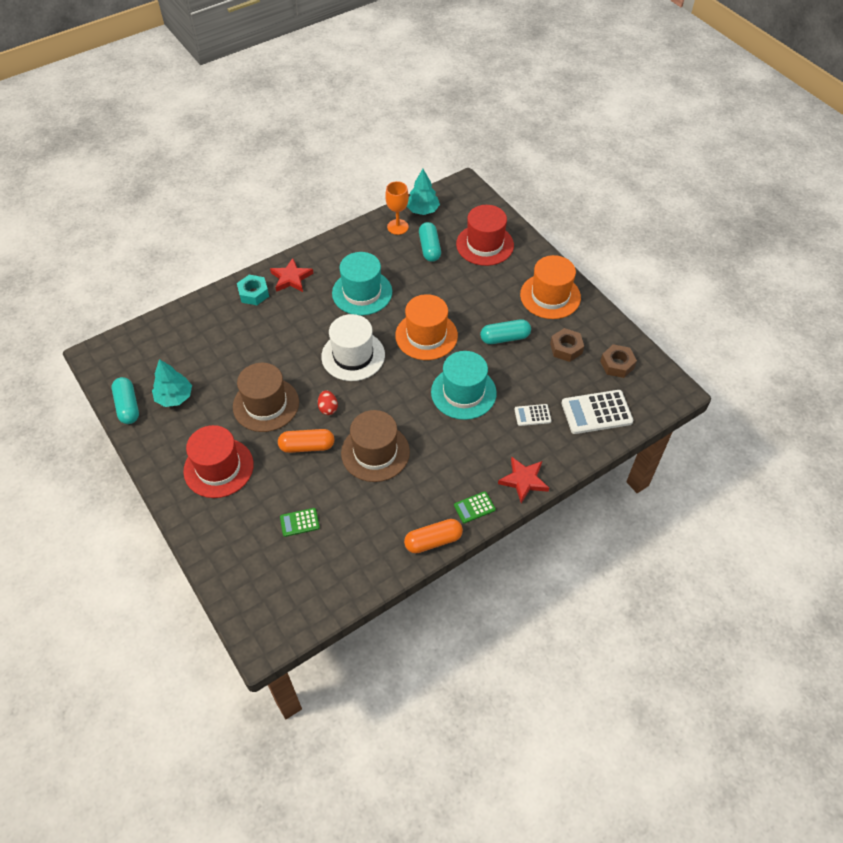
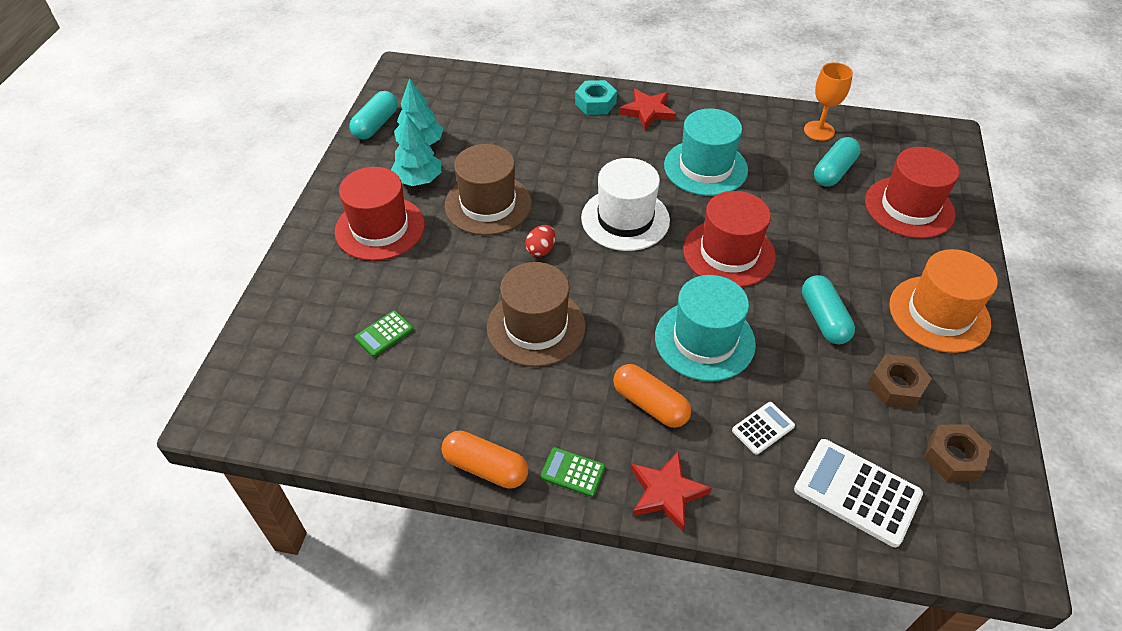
camera: 45 degrees right, 5 degrees down
orange capsule [278,429,334,453] -> orange capsule moved to [613,364,691,428]
green calculator [280,508,320,537] -> green calculator turned 75 degrees counterclockwise [355,310,414,357]
orange hat [395,294,458,360] -> red hat [683,191,776,287]
turquoise tree [407,169,440,215] -> turquoise tree moved to [391,115,441,186]
turquoise capsule [480,319,531,344] -> turquoise capsule turned 45 degrees clockwise [802,275,855,344]
white calculator [514,404,551,426] -> white calculator turned 105 degrees clockwise [732,402,795,455]

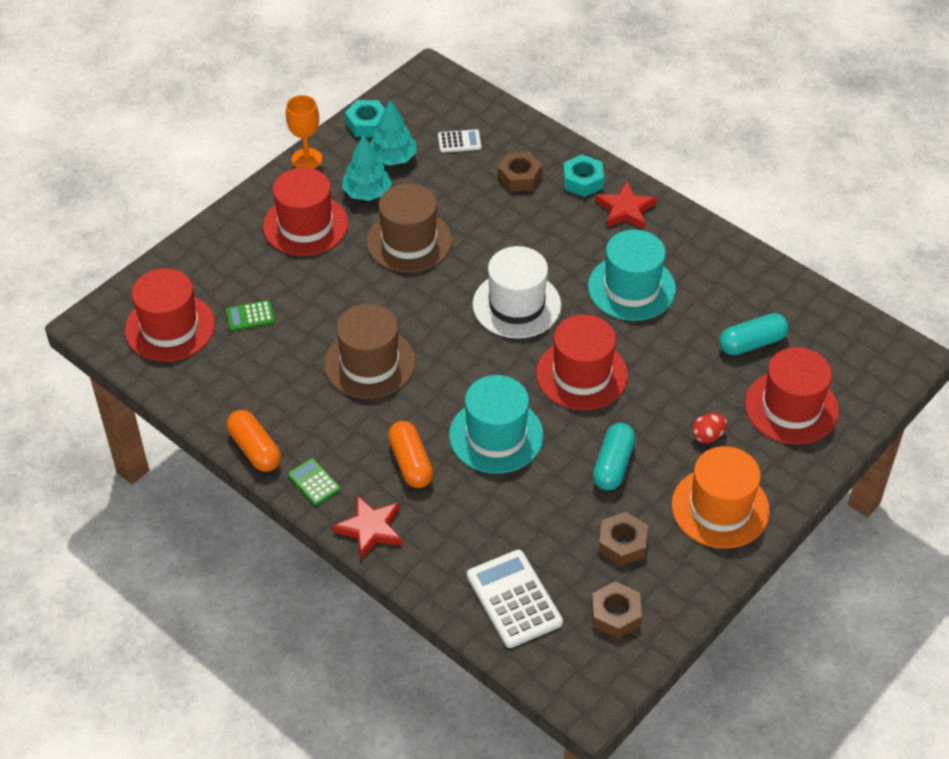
camera: 30 degrees right, 0 degrees up
turquoise capsule [349,91,398,140] -> turquoise nut [345,100,385,137]
red egg [525,225,555,257] -> red egg moved to [692,413,727,443]
white calculator [732,402,795,455] -> white calculator moved to [438,129,481,153]
orange goblet [804,62,853,141] -> orange goblet moved to [286,95,323,169]
none -> red hat [125,268,215,362]
none -> brown nut [498,152,542,191]

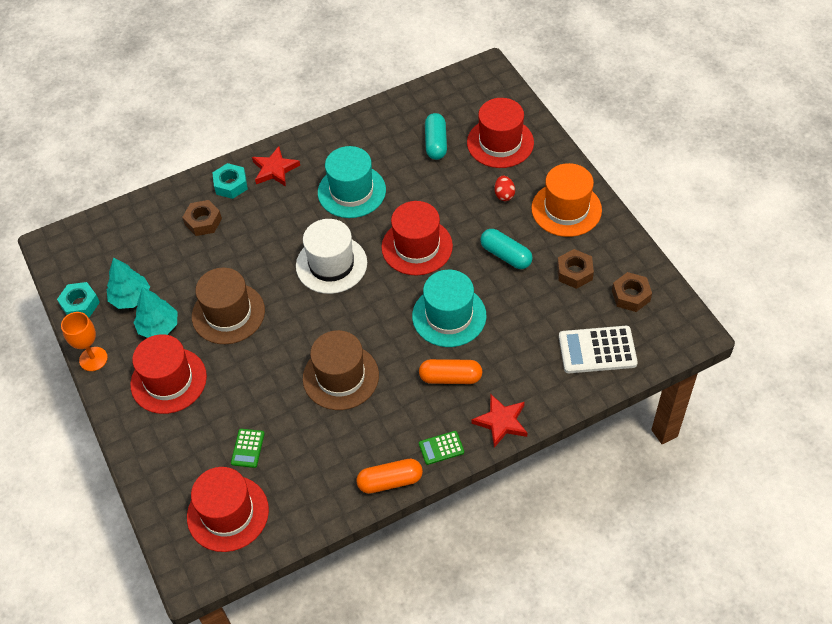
camera: 65 degrees left, 5 degrees up
white calculator [438,129,481,153] -> none

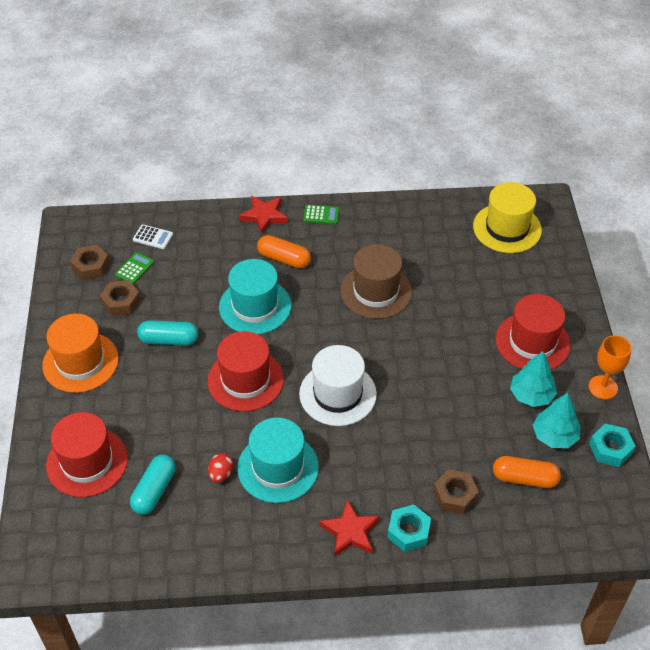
camera: 160 degrees left, 5 degrees down
red hat [187,467,269,552] -> yellow hat [473,182,542,253]
brown hat [192,268,265,344] -> none
green calculator [231,429,265,468] -> green calculator moved to [115,252,154,284]
orange capsule [356,459,423,494] -> orange capsule moved to [493,456,561,488]
turquoise capsule [480,229,533,269] -> turquoise capsule turned 60 degrees counterclockwise [137,320,199,345]
red egg [494,176,515,201] -> red egg moved to [208,453,233,483]
white calculator [559,326,638,373] -> white calculator [133,225,173,249], size x0.53

